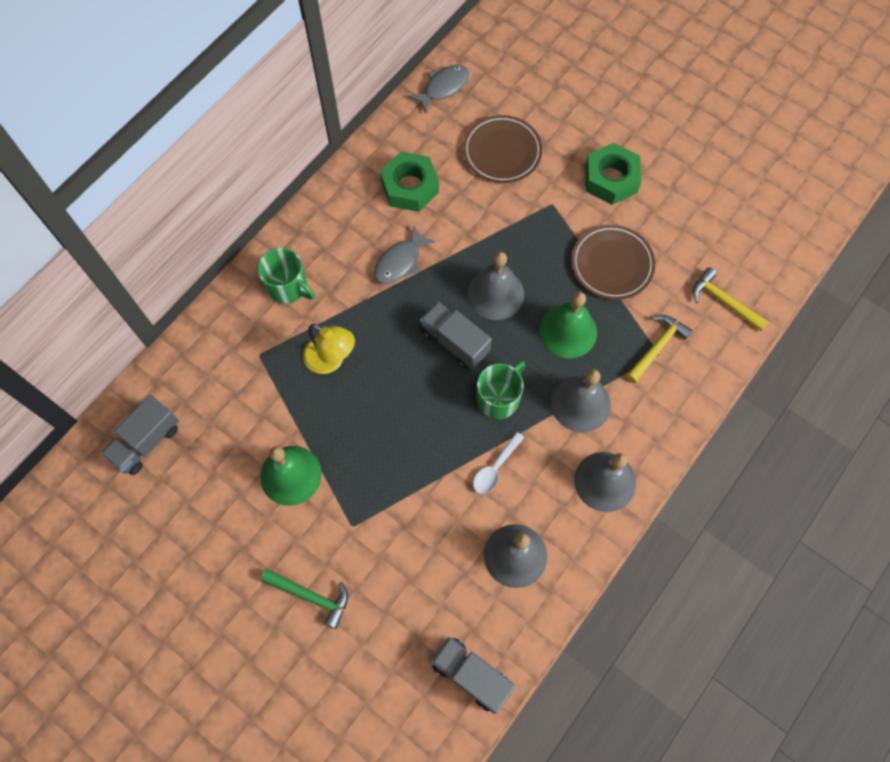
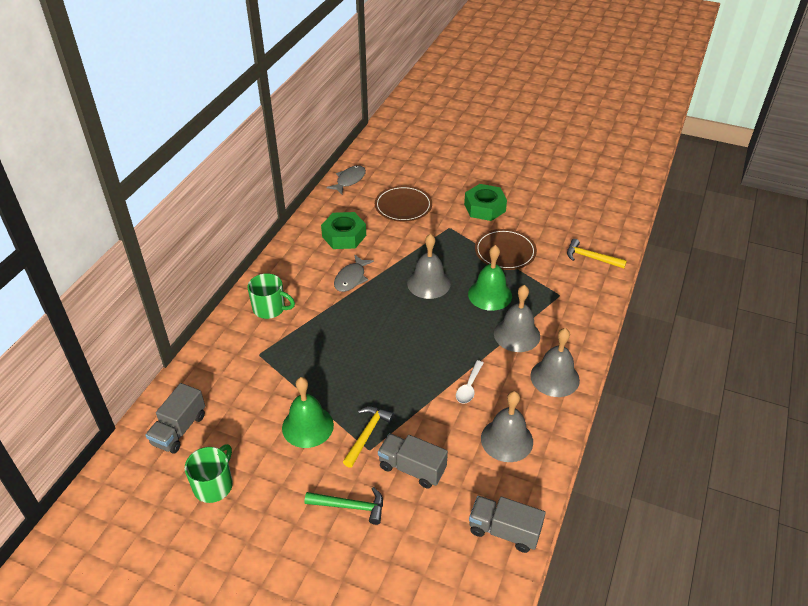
camera: 15 degrees left, 25 degrees down
yellow lamp [303,324,355,374] -> none
grey truck [420,301,492,369] -> grey truck moved to [378,433,448,489]
green mug [477,361,525,419] -> green mug moved to [185,444,233,503]
yellow hammer [626,315,693,383] -> yellow hammer moved to [343,407,394,468]

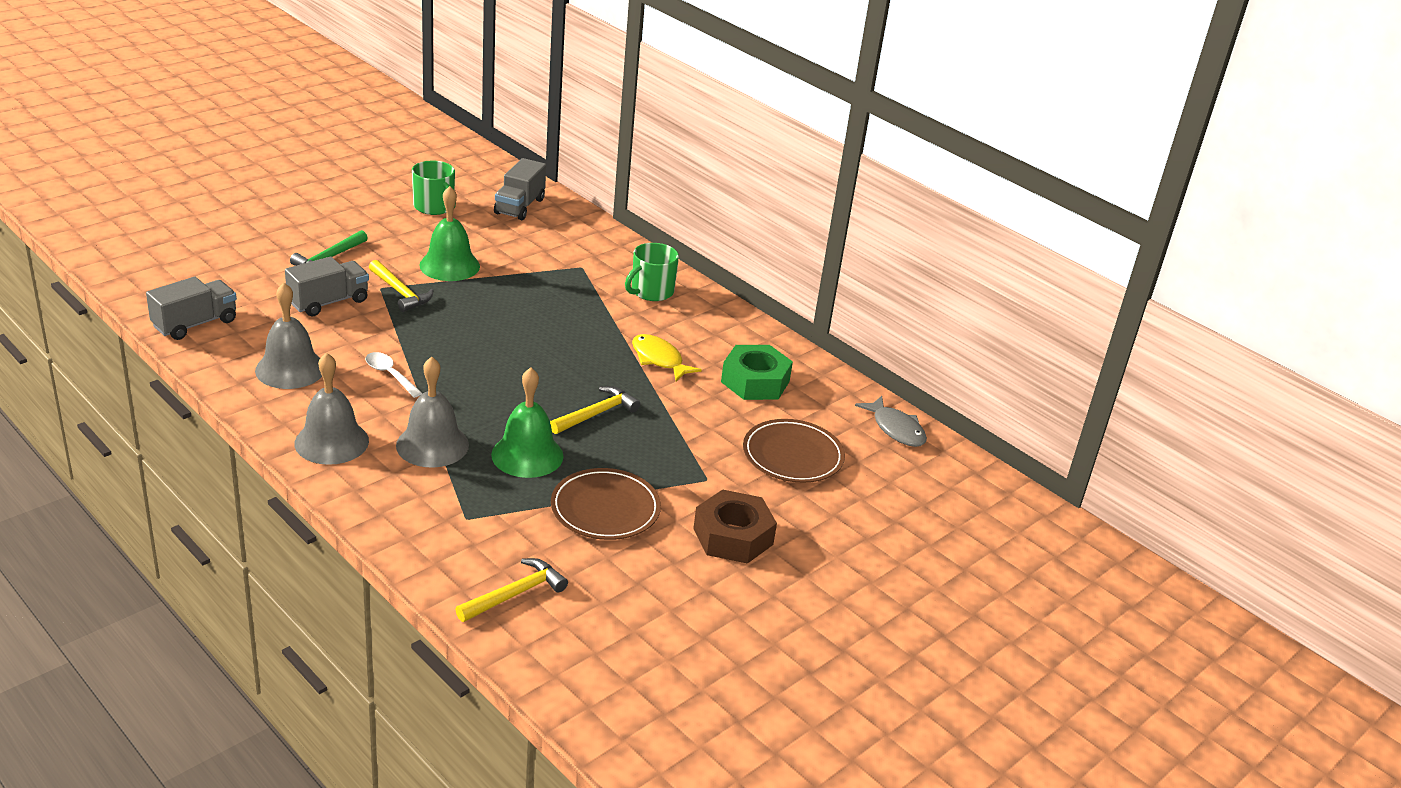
camera: 110 degrees right, 10 degrees down
grey truck [145,383,205,453] -> grey truck turned 120 degrees counterclockwise [494,158,546,220]
grey fish [334,254,374,292] -> yellow fish [632,334,702,381]
grey bell [407,234,451,299] -> yellow hammer [550,386,640,434]
green nut [464,184,507,221] -> brown nut [693,490,777,564]

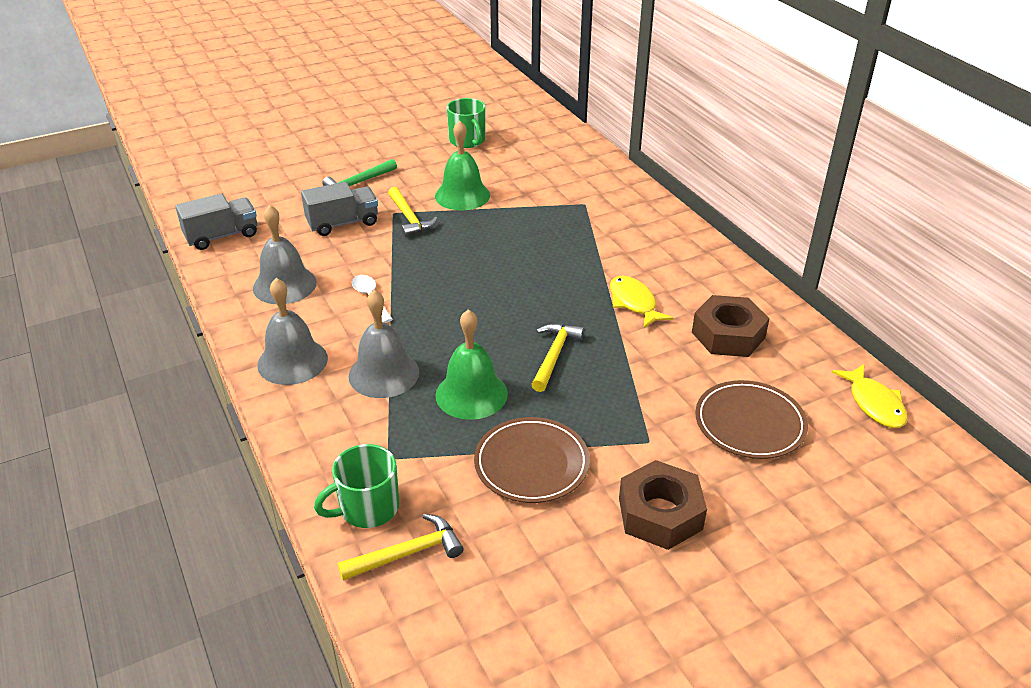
camera: 20 degrees right, 5 degrees up
grey truck [494,158,546,220] -> none
yellow hammer [550,386,640,434] -> yellow hammer turned 45 degrees counterclockwise [531,323,585,392]
green mug [625,243,679,301] -> green mug moved to [314,444,399,528]
green nut [721,345,793,400] -> brown nut [692,295,770,357]
grey fish [855,396,927,447] -> yellow fish [832,364,908,428]

